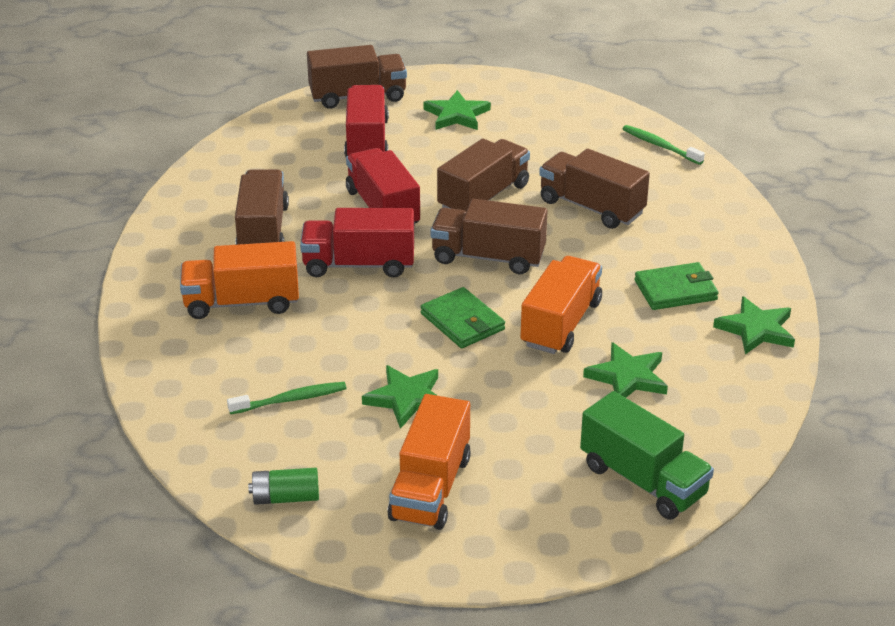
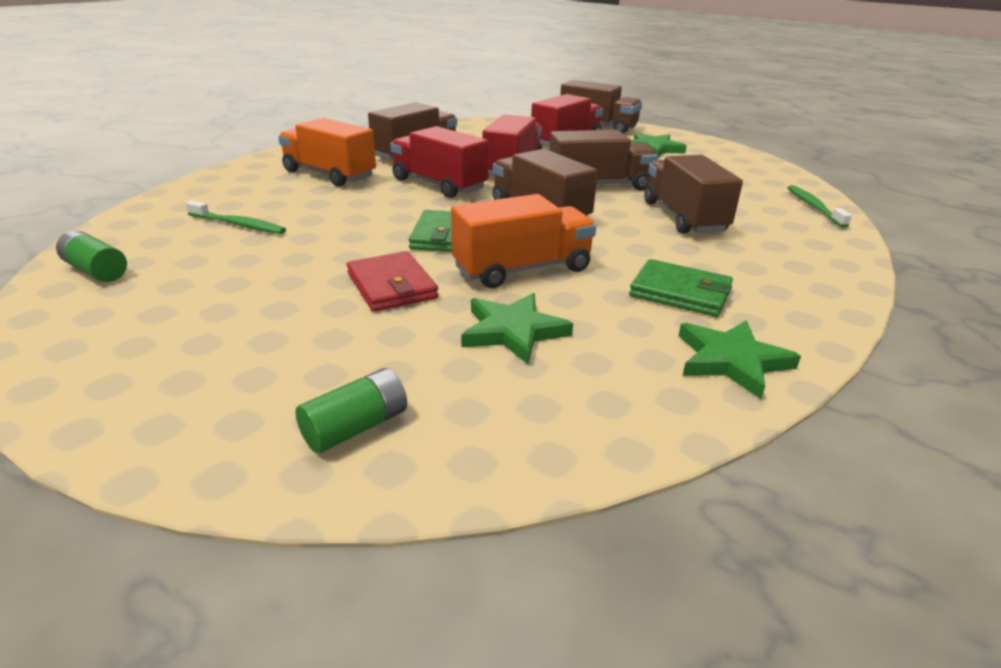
camera: 40 degrees right, 5 degrees down
green star [362,365,438,429] -> none
orange truck [387,394,471,530] -> none
green truck [580,391,714,520] -> green battery [295,368,407,453]
none -> red wallet [347,251,439,312]

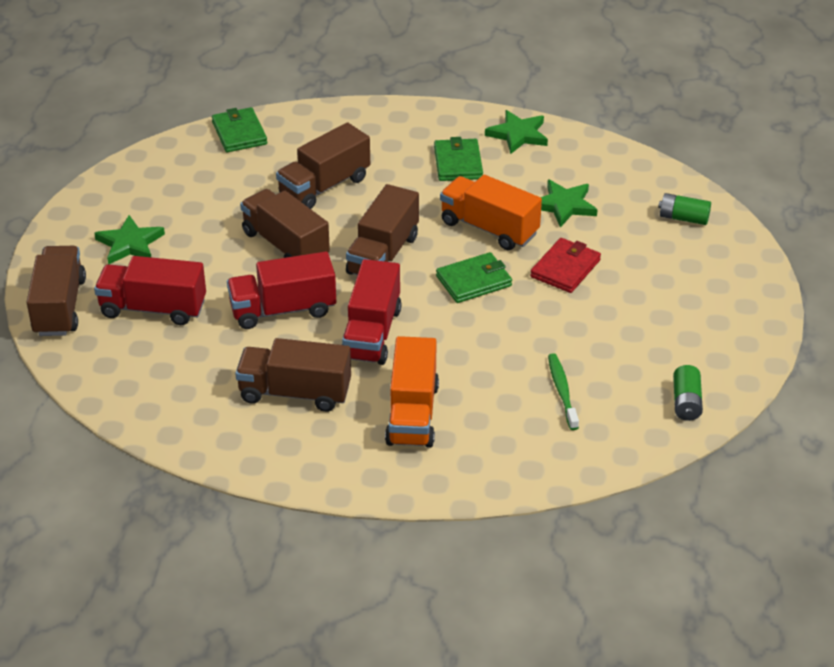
camera: 120 degrees left, 10 degrees up
green toothbrush [787,185,852,228] -> green wallet [212,107,267,152]

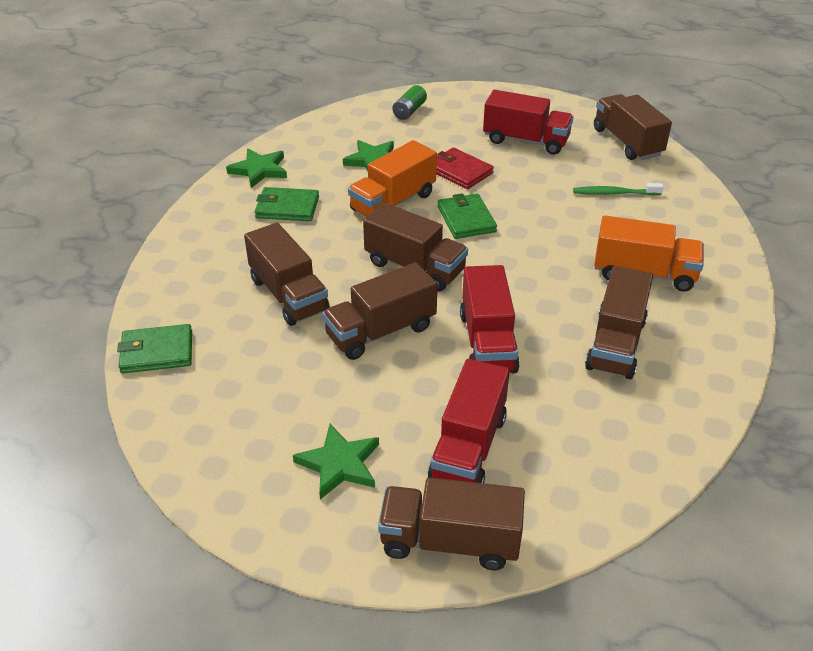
camera: 80 degrees left, 0 degrees up
red truck [342,259,401,365] -> red truck moved to [483,90,574,155]
green battery [673,365,703,421] -> brown truck [594,94,672,160]

